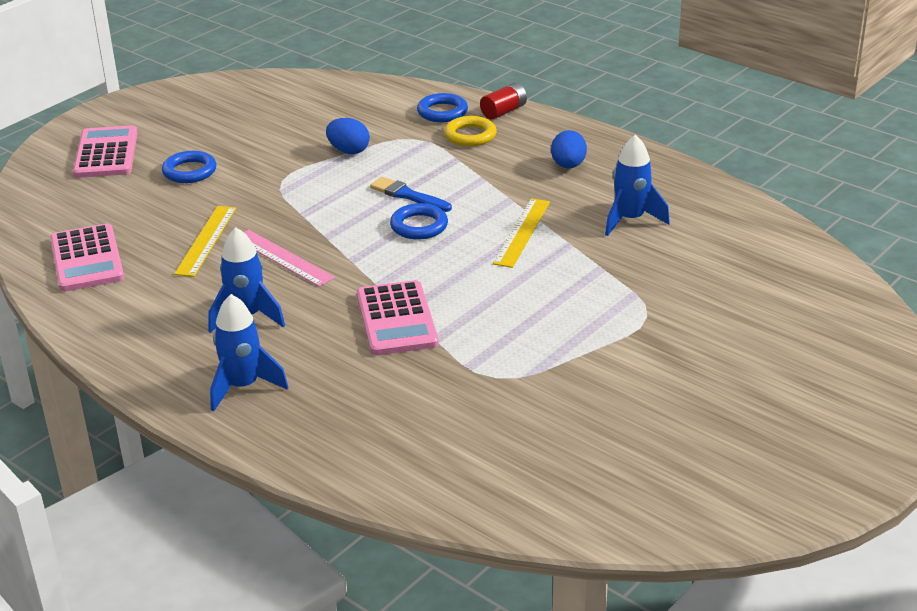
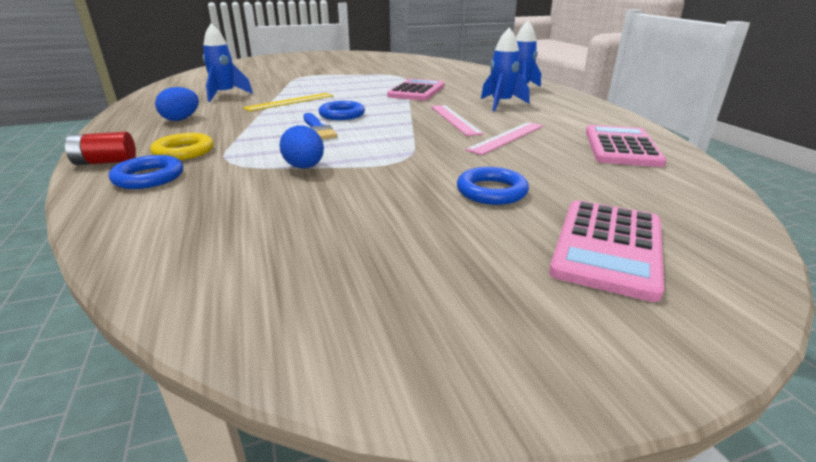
camera: 150 degrees left, 5 degrees down
yellow ruler [174,206,236,277] -> pink ruler [465,122,543,155]

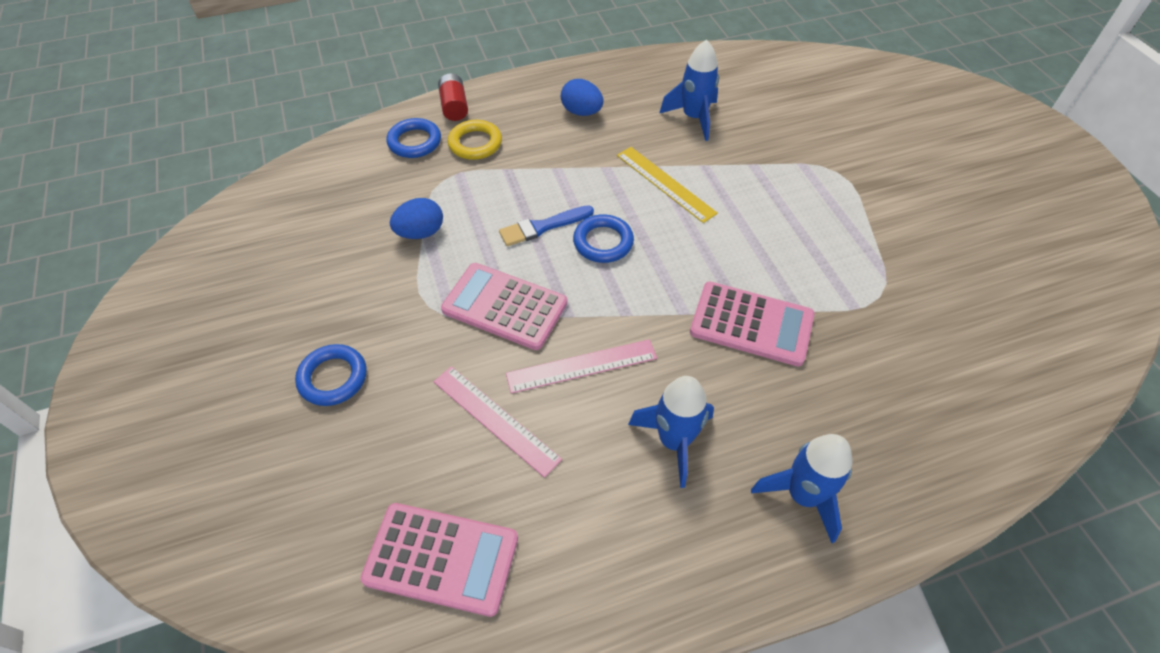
camera: 90 degrees right, 25 degrees up
pink calculator [549,200,664,302] -> pink calculator moved to [441,263,567,350]

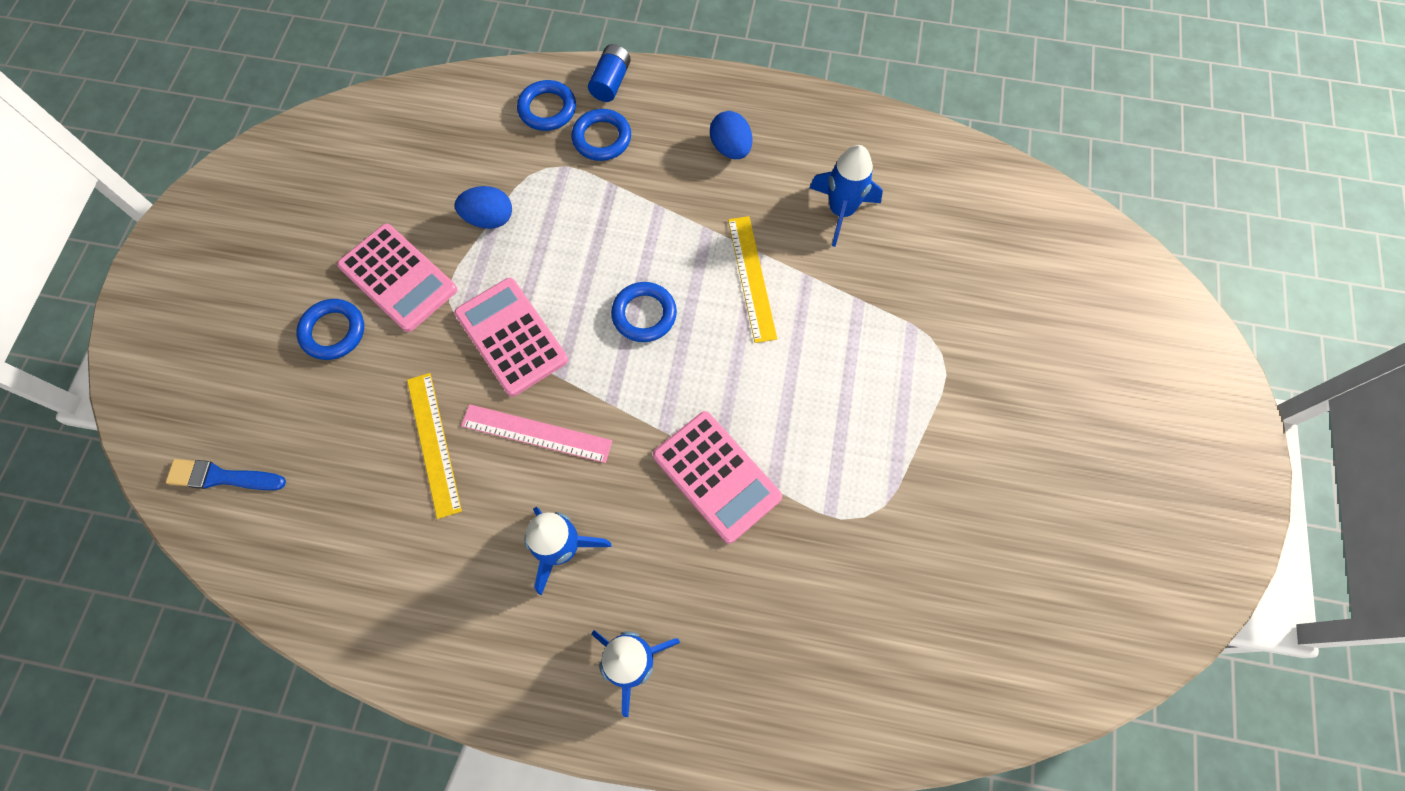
camera: 30 degrees right, 15 degrees up
pink calculator [360,503,518,617] -> pink calculator moved to [337,224,457,332]
pink ruler [433,366,562,478] -> yellow ruler [407,373,462,519]
red battery [438,73,468,121] -> blue battery [588,44,631,102]
yellow ring [448,120,502,160] -> blue ring [571,109,631,161]
blue brush [499,205,594,246] -> blue brush moved to [166,459,286,490]

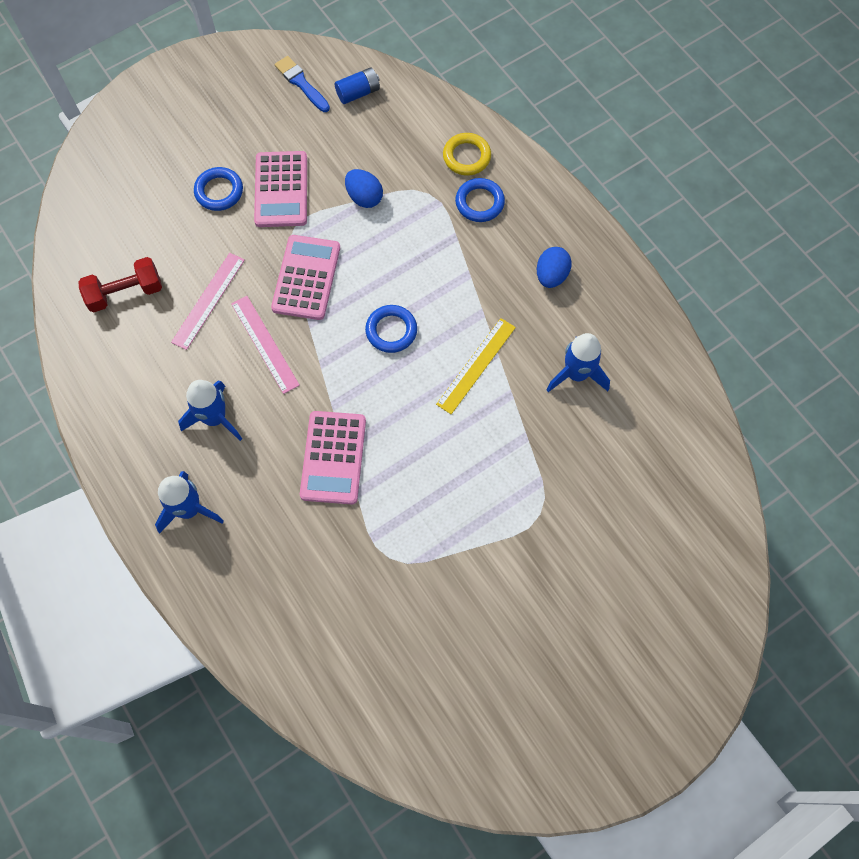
camera: 45 degrees right, 0 degrees up
blue brush [166,459,286,490] -> blue brush moved to [275,56,330,112]
yellow ruler [407,373,462,519] -> pink ruler [171,253,245,350]
blue ring [517,80,576,131] -> yellow ring [443,133,491,175]
blue battery [588,44,631,102] -> blue battery moved to [335,68,380,104]
none -> red dumbbell [78,257,162,312]

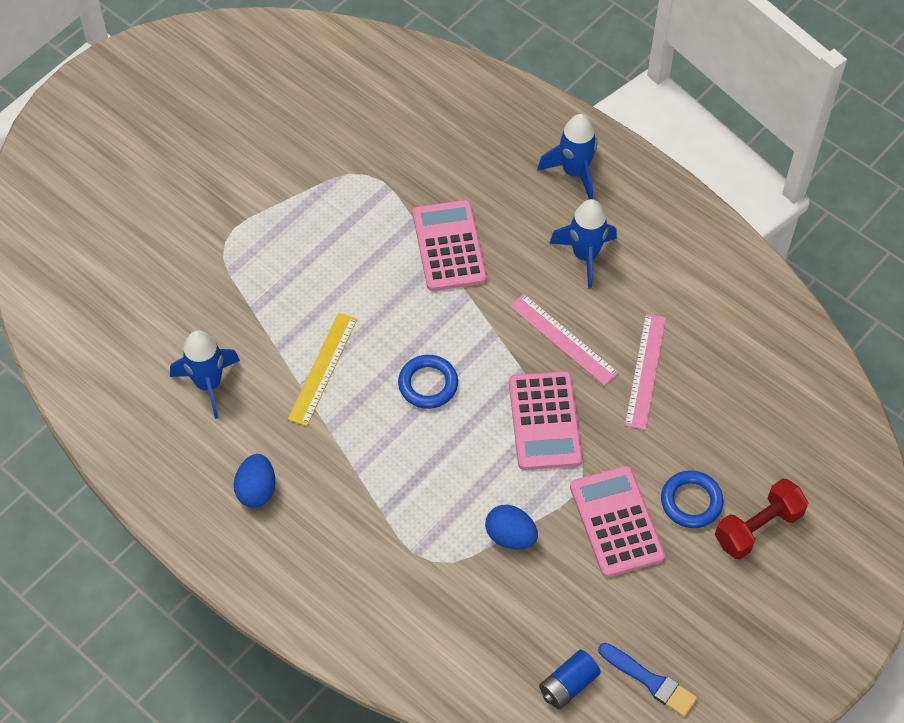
camera: 165 degrees right, 10 degrees down
red dumbbell [78,257,162,312] -> red dumbbell moved to [715,479,808,559]
yellow ring [443,133,491,175] -> none
blue ring [455,178,505,222] -> none

